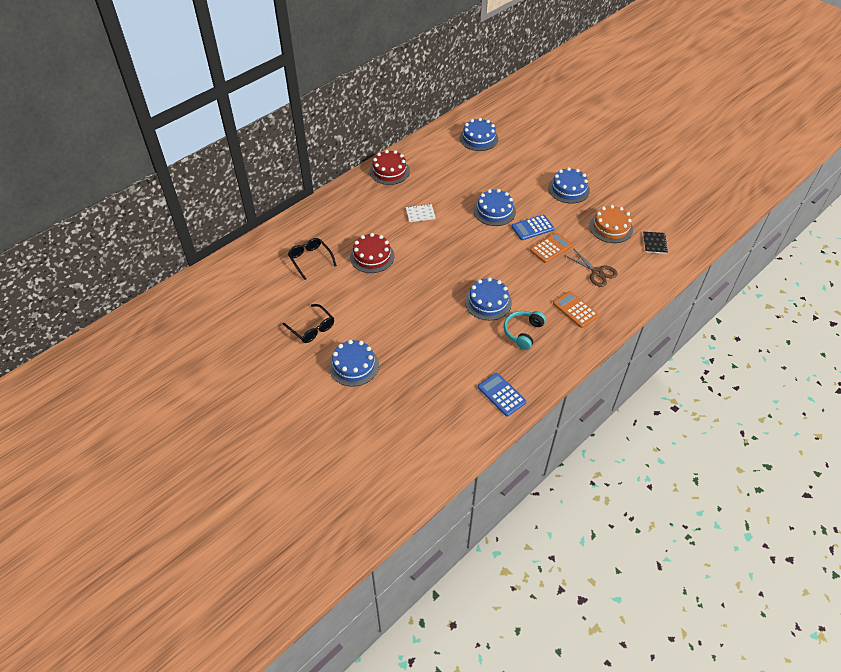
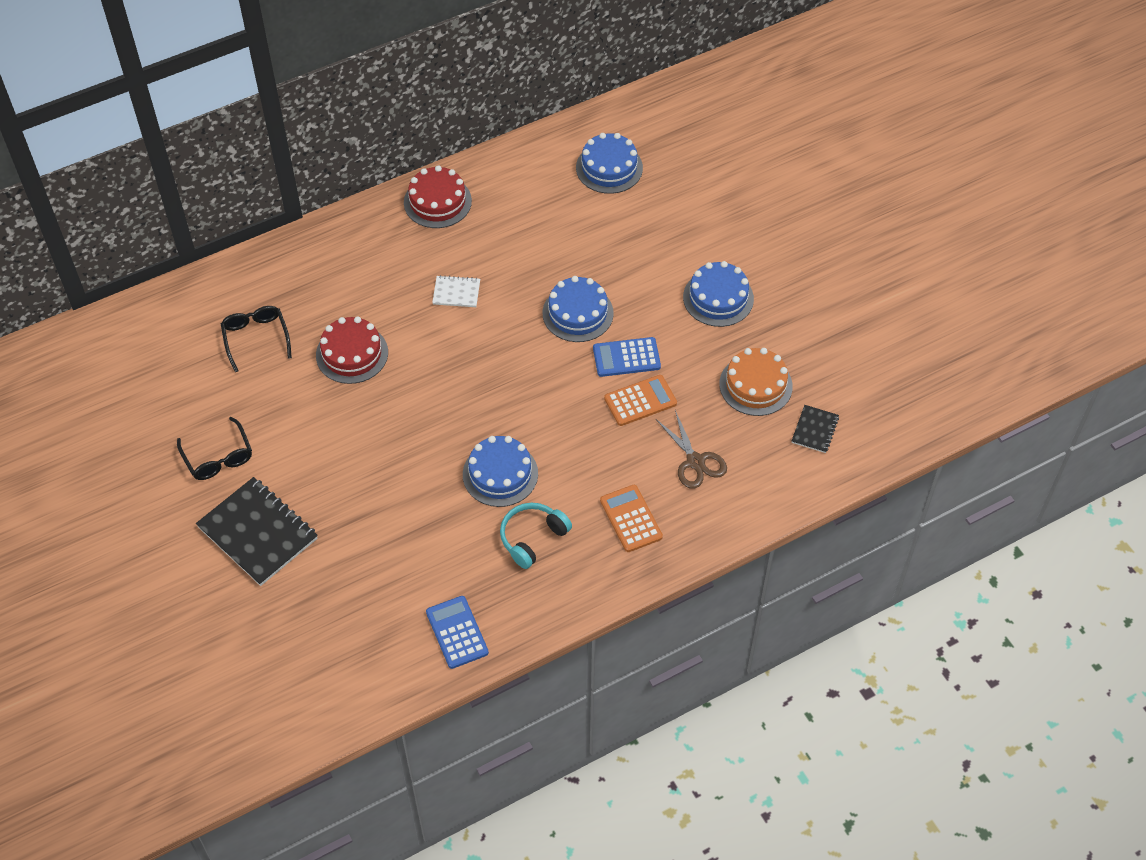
camera: 15 degrees right, 5 degrees up
blue cake [329,340,379,386] -> black notebook [196,477,318,586]

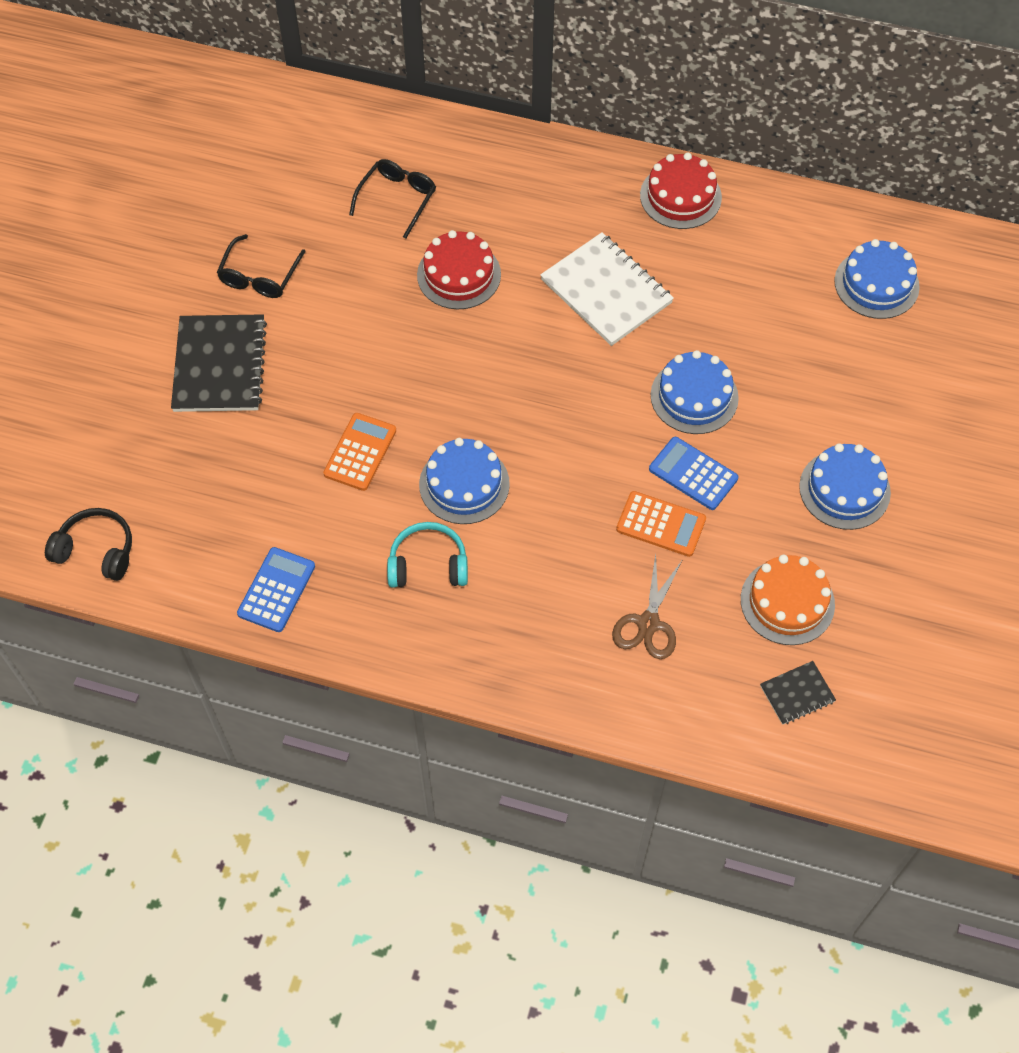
camera: 45 degrees right, 5 degrees up
white notebook [432,275,480,307] -> white notebook [540,232,674,346], size x2.03
orange calculator [600,485,663,552] -> orange calculator moved to [323,413,396,491]
none -> black headphones [45,508,132,581]

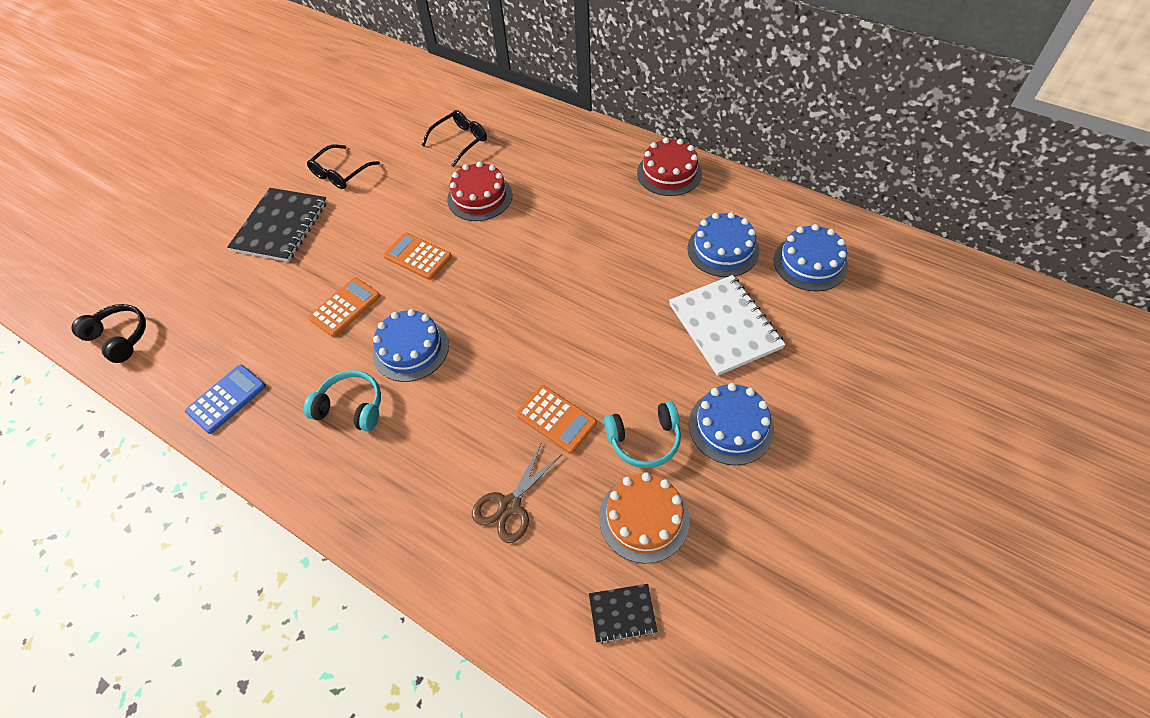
camera: 20 degrees right, 5 degrees down
white notebook [540,232,674,346] -> white notebook moved to [669,275,786,376]
blue calculator [649,437,738,510] -> none
blue cake [651,350,739,434] -> blue cake moved to [688,212,759,277]
none -> orange calculator [383,232,452,280]
none -> turquoise headphones [604,401,681,468]

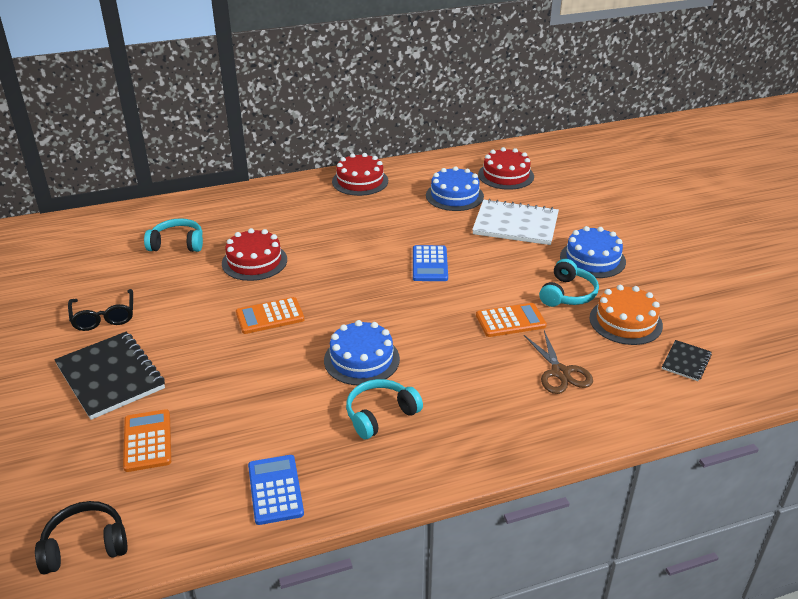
camera: 55 degrees left, 20 degrees down
orange calculator [308,278,380,337] -> orange calculator moved to [123,409,171,472]
black glasses [422,110,487,167] -> turquoise headphones [144,218,203,252]
blue cake [774,224,848,291] -> red cake [478,147,534,190]
none -> blue calculator [413,245,448,281]

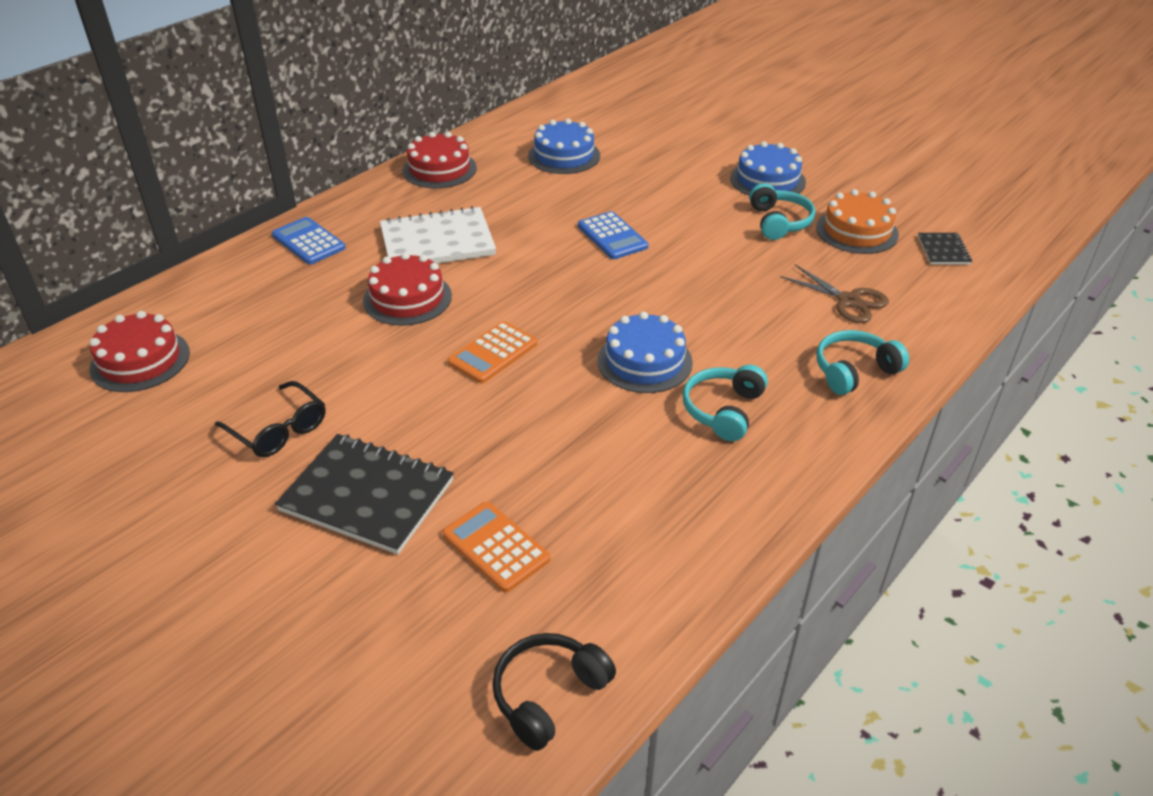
camera: 30 degrees left, 5 degrees up
turquoise headphones [144,218,203,252] -> turquoise headphones moved to [816,330,909,395]
blue calculator [248,455,304,525] -> blue calculator moved to [272,217,346,264]
white notebook [472,199,559,245] -> white notebook moved to [380,206,496,263]
orange calculator [476,303,547,337] -> none
red cake [478,147,534,190] -> red cake moved to [89,311,190,392]

